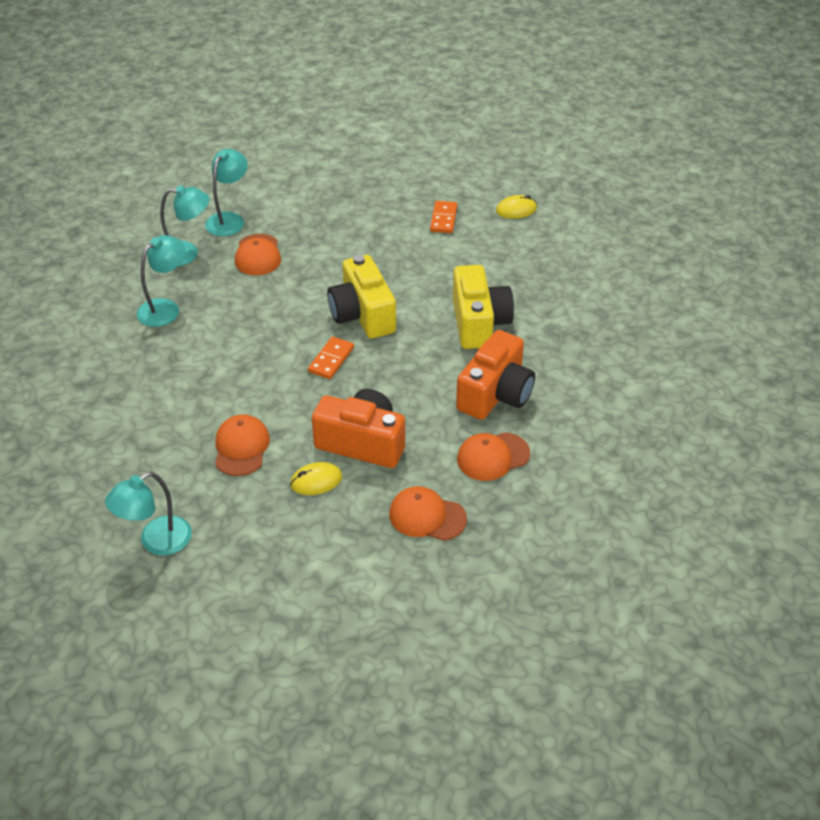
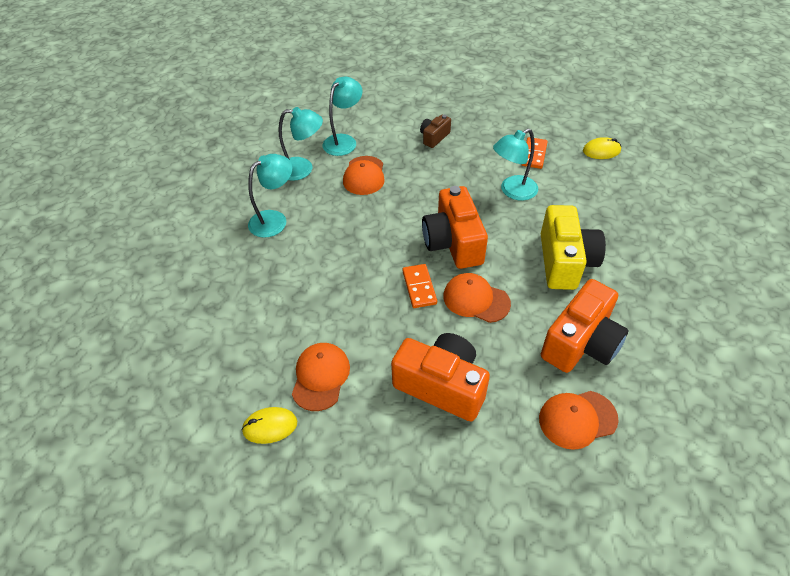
camera: 10 degrees right, 5 degrees up
turquoise lamp [105,472,192,556] -> turquoise lamp moved to [493,129,538,201]
yellow mouse [290,462,342,495] -> yellow mouse moved to [241,407,297,444]
orange domino [308,337,354,379] -> orange domino turned 45 degrees counterclockwise [402,264,437,308]
yellow camera [327,255,396,338] -> orange camera [422,186,488,269]
orange cap [389,486,467,541] -> orange cap moved to [443,273,511,323]
none -> brown camera [420,115,451,148]

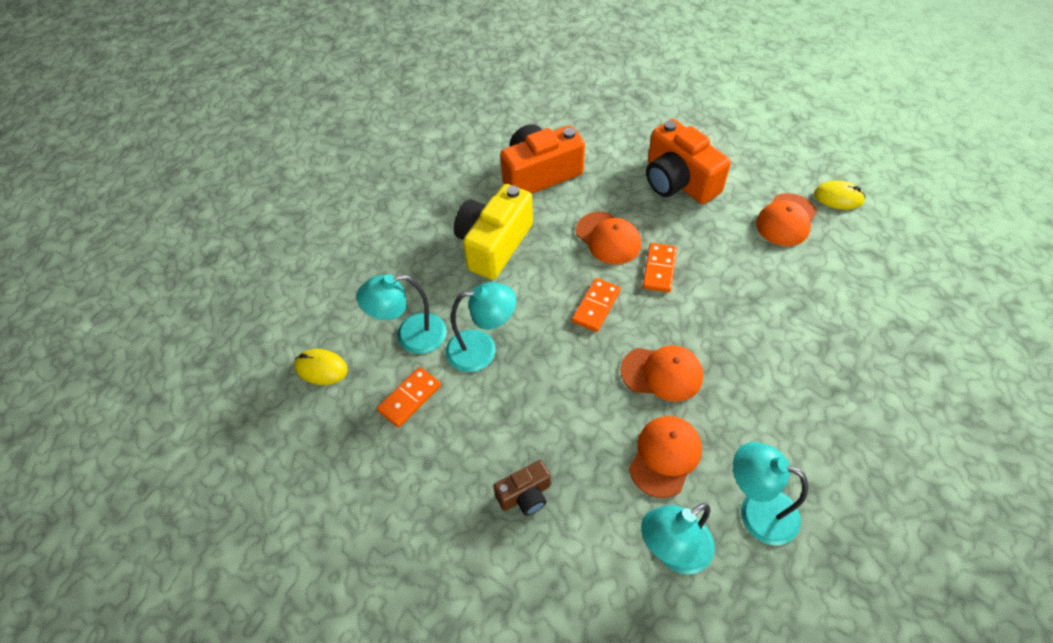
camera: 155 degrees left, 5 degrees up
turquoise lamp [248,154,292,238] -> turquoise lamp moved to [356,274,447,354]
orange camera [422,186,488,269] -> orange domino [572,278,621,332]
orange cap [539,391,619,450] -> orange cap moved to [620,346,703,402]

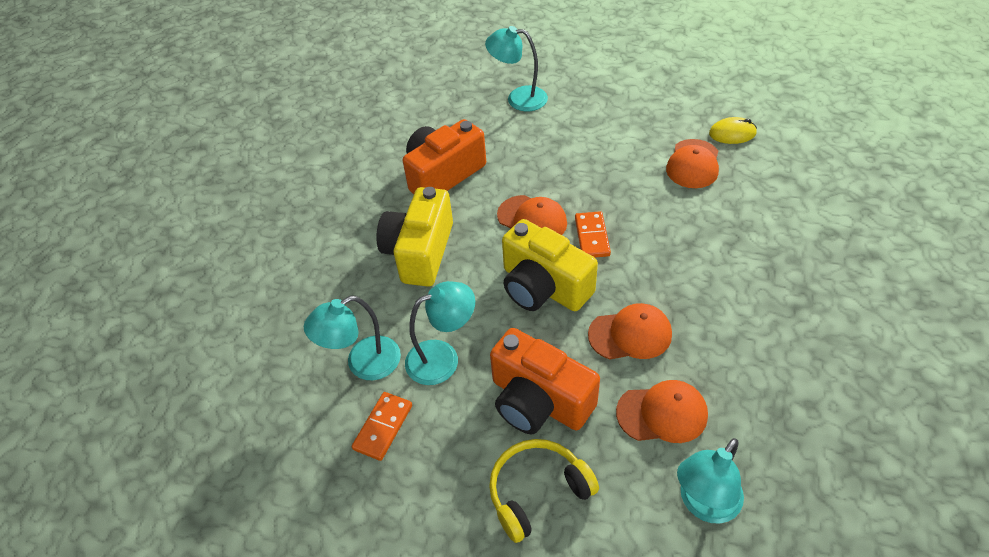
camera: 15 degrees left, 5 degrees down
yellow mouse [294,349,348,385] -> none
brown camera [494,460,551,516] -> yellow headphones [489,439,599,543]
orange domino [572,278,621,332] -> yellow camera [502,219,598,311]
orange cap [629,416,702,498] -> orange cap turned 75 degrees clockwise [616,380,708,443]
orange camera [646,119,731,204] -> orange camera moved to [490,328,600,434]
turquoise lamp [733,442,808,545] -> turquoise lamp moved to [485,26,548,111]

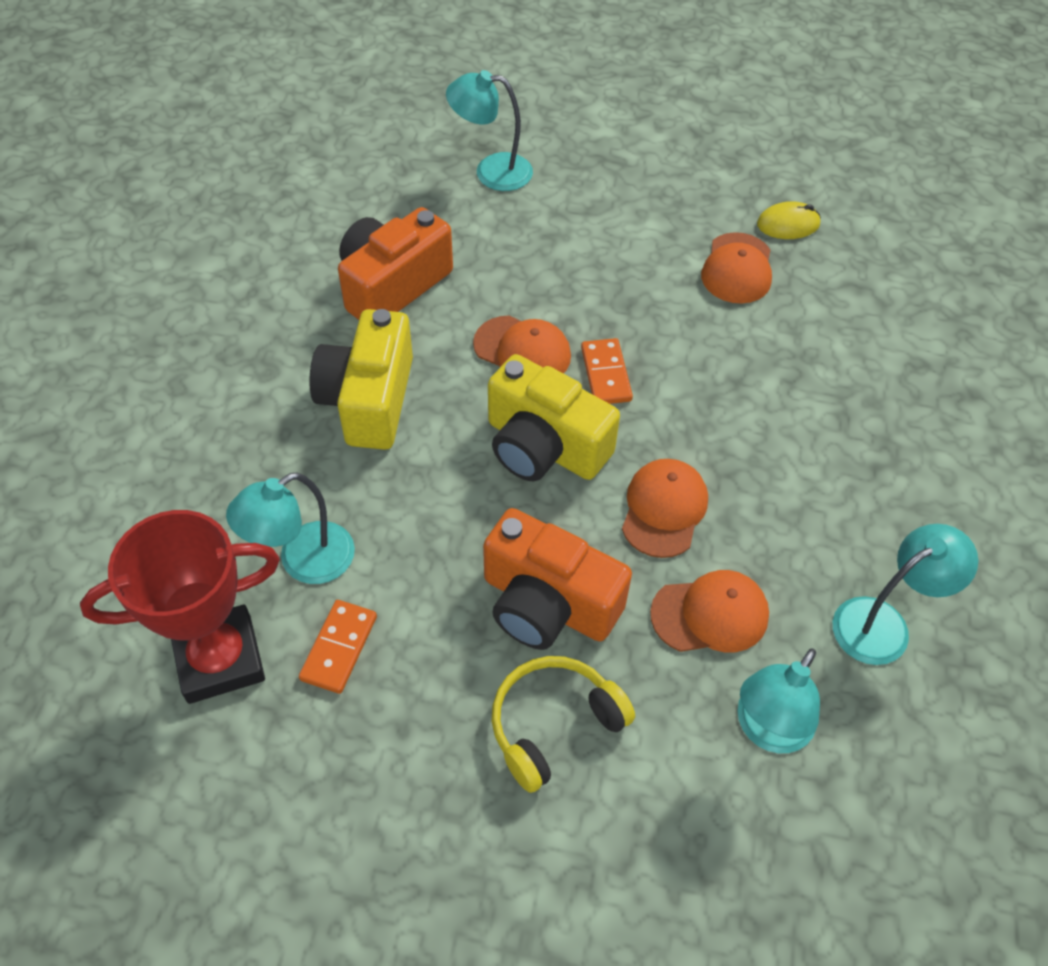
camera: 10 degrees left, 5 degrees up
turquoise lamp [405,281,475,385] -> turquoise lamp moved to [833,524,978,665]
orange cap [588,303,672,360] -> orange cap turned 60 degrees counterclockwise [622,459,708,558]
none -> red trophy [80,510,280,704]

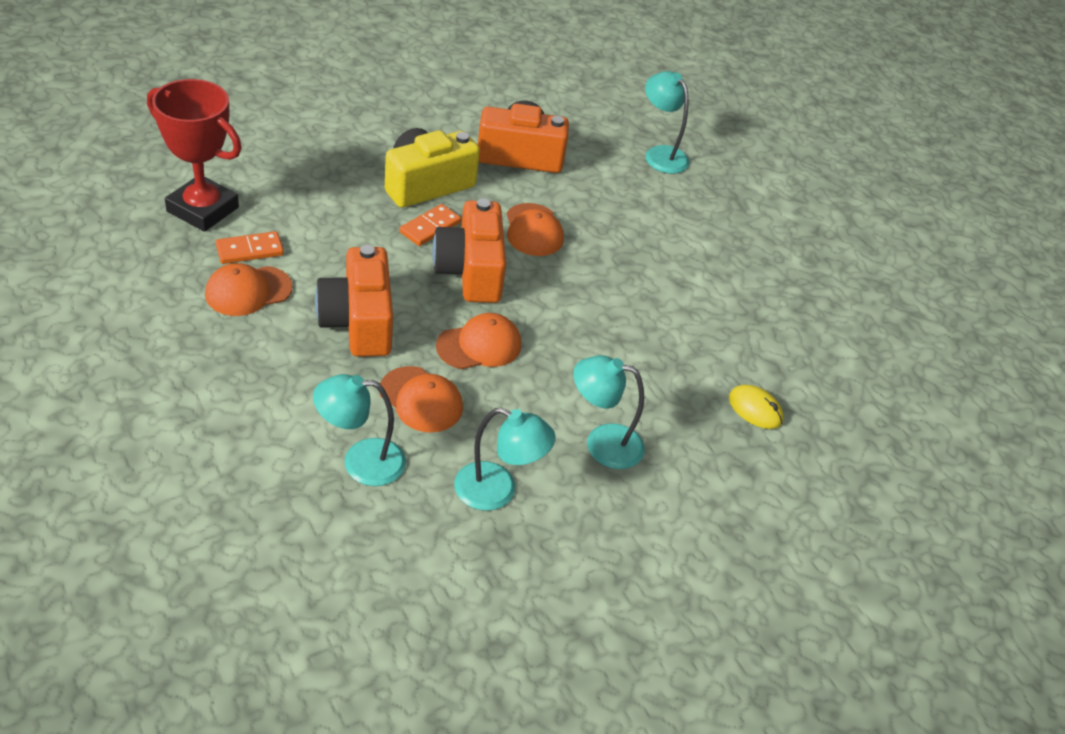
camera: 45 degrees right, 10 degrees down
turquoise lamp [226,472,355,584] -> turquoise lamp moved to [573,355,645,469]
yellow camera [488,354,620,481] -> orange camera [432,199,506,303]
yellow headphones [492,656,635,793] -> none
orange domino [581,338,633,404] -> orange domino moved to [400,204,461,246]
orange cap [701,232,772,304] -> orange cap moved to [205,263,293,316]
yellow mouse [757,201,821,239] -> yellow mouse moved to [729,385,784,429]

